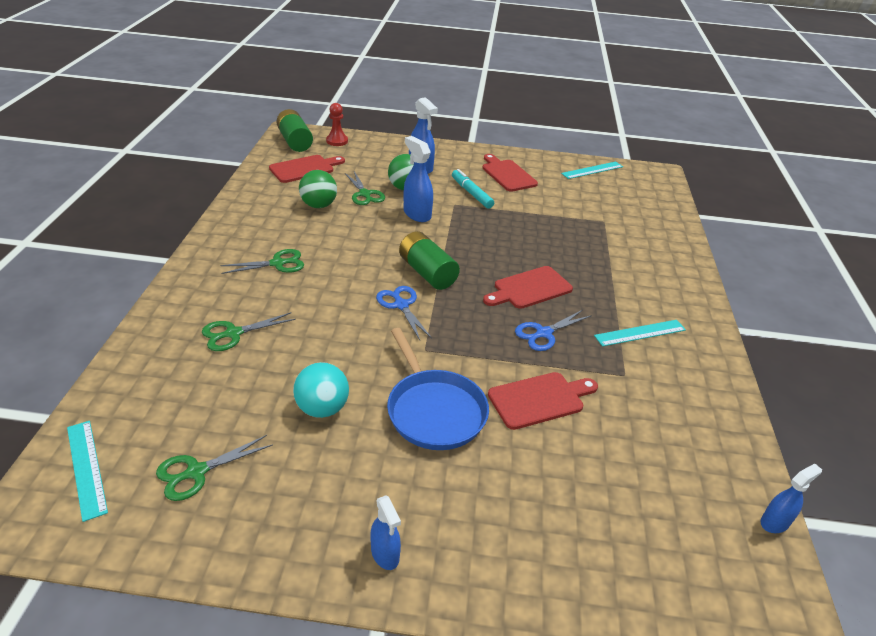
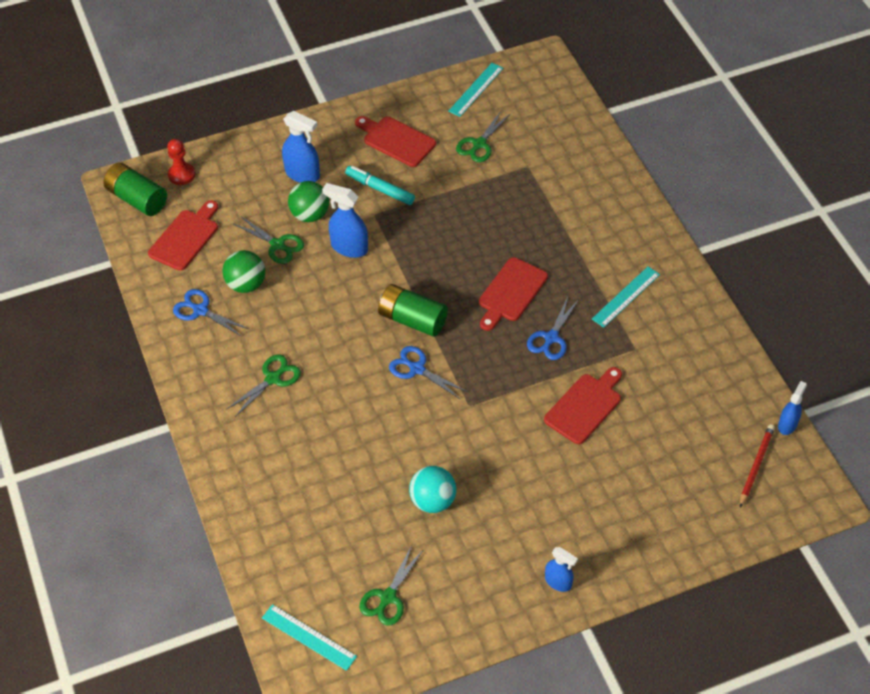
camera: 25 degrees left, 15 degrees up
green scissors [202,312,296,351] -> green scissors moved to [456,111,511,162]
blue pan [387,328,489,450] -> none
none -> blue scissors [173,289,249,337]
none -> red pencil [740,424,775,507]

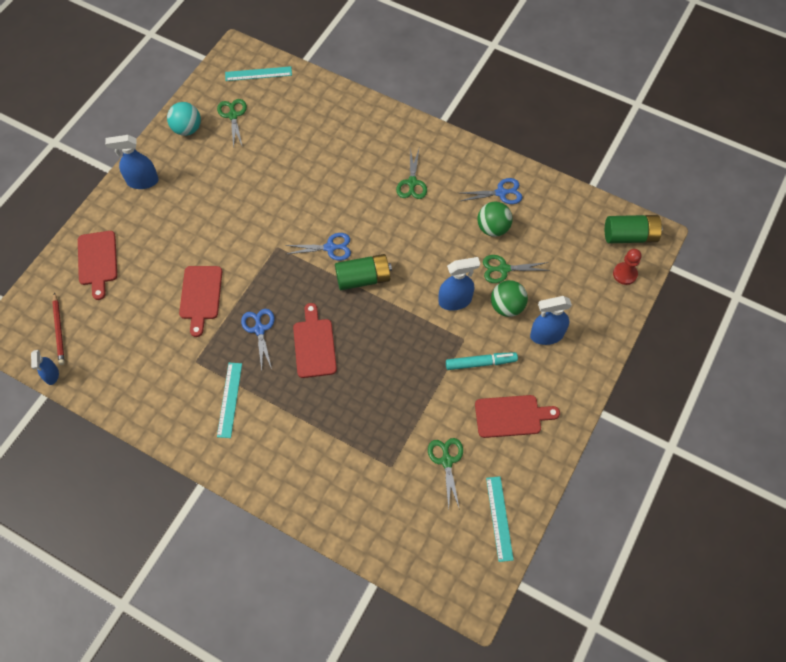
camera: 140 degrees right, 10 degrees up
red cutting board [148,200,218,271] -> red cutting board moved to [78,231,117,300]
turquoise ball [409,466,456,513] -> turquoise ball moved to [167,102,201,136]
blue spray bottle [545,547,578,592] -> blue spray bottle [105,135,159,189], size x1.58

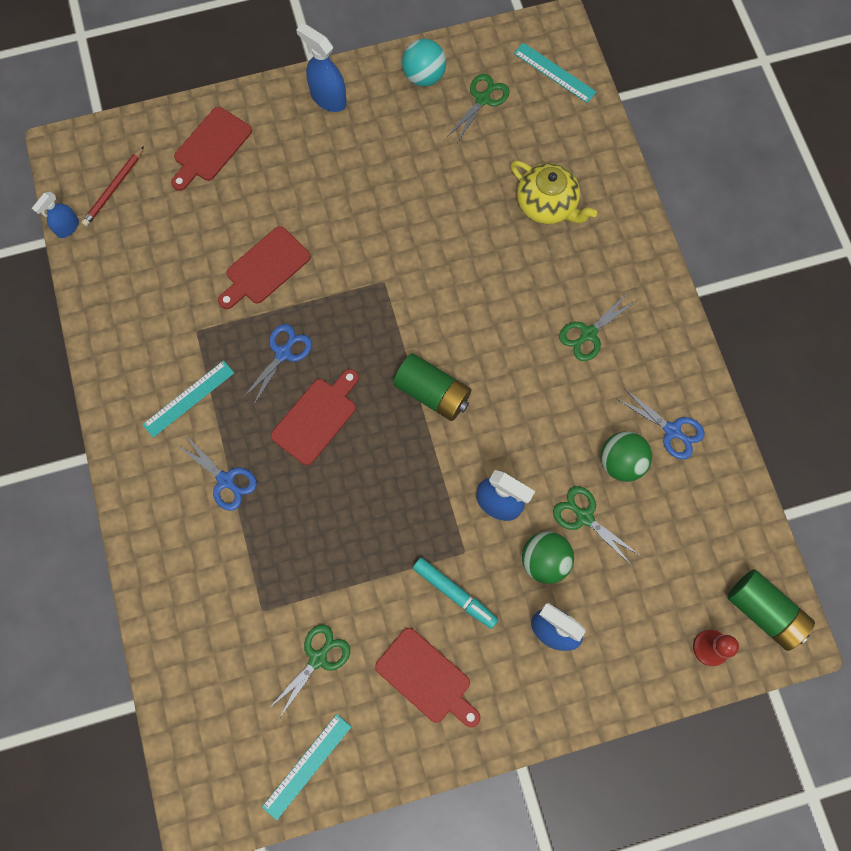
camera: 45 degrees right, 10 degrees up
blue scissors [285,233,351,261] -> blue scissors moved to [177,437,257,511]
none -> yellow teapot [511,161,597,224]

